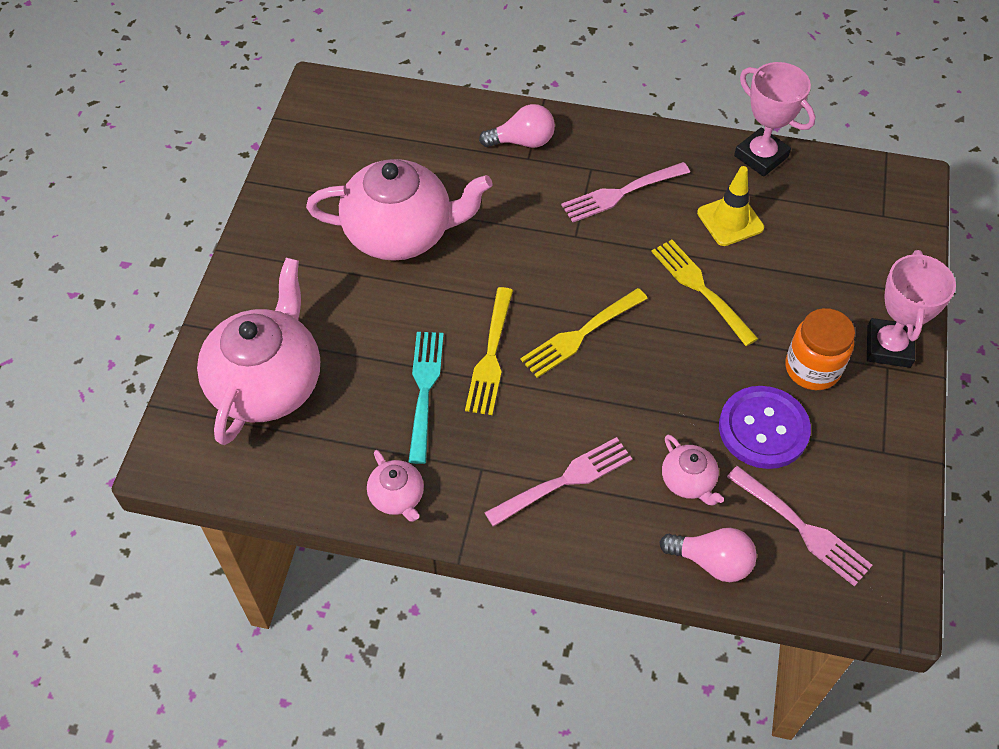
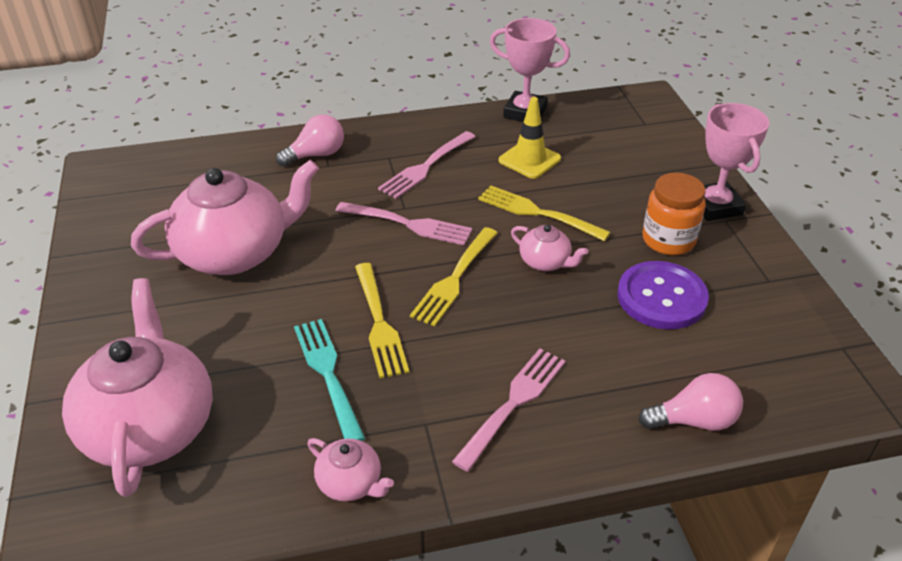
camera: 25 degrees left, 15 degrees down
pink teapot [662,435,724,505] -> pink teapot moved to [511,224,588,271]
pink fork [727,466,872,587] -> pink fork moved to [336,202,472,245]

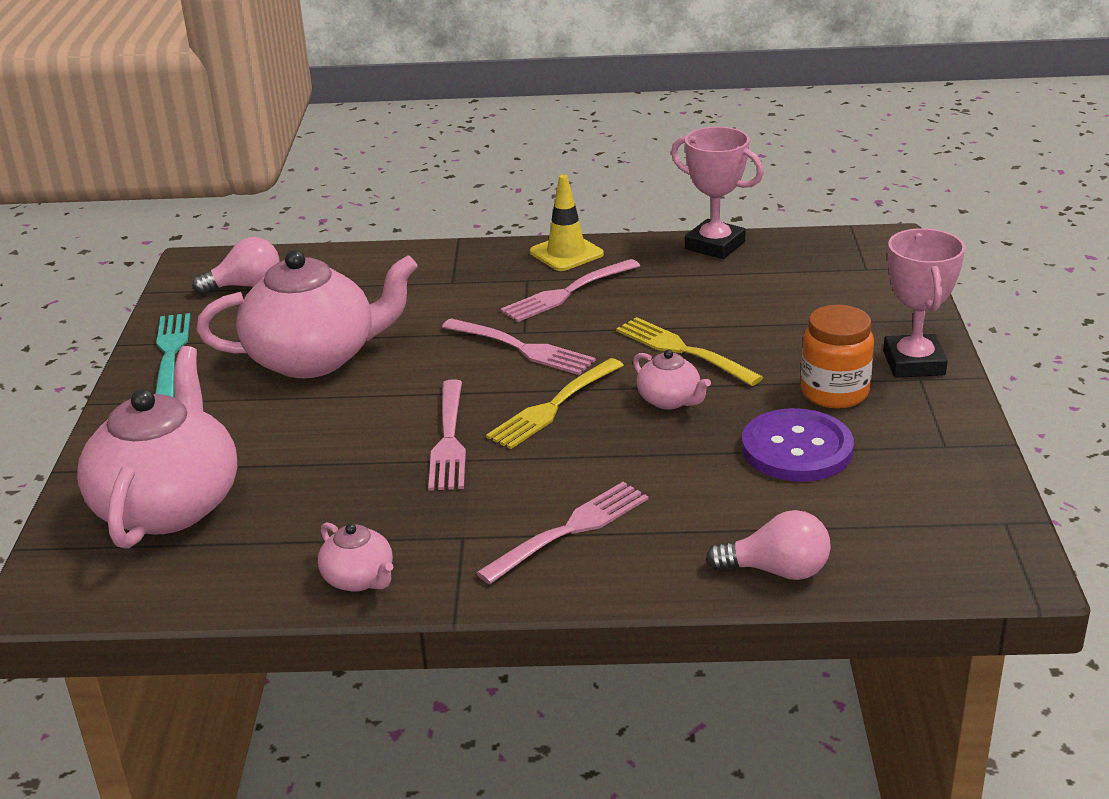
camera: 15 degrees right, 10 degrees down
pink light bulb [276,114,344,167] -> pink light bulb moved to [192,237,279,295]
turquoise fork [294,319,365,441] -> turquoise fork moved to [155,313,190,397]
yellow fork [355,263,409,378] -> pink fork [428,379,466,491]
yellow traffic cone [499,97,561,179] -> yellow traffic cone moved to [530,175,604,271]

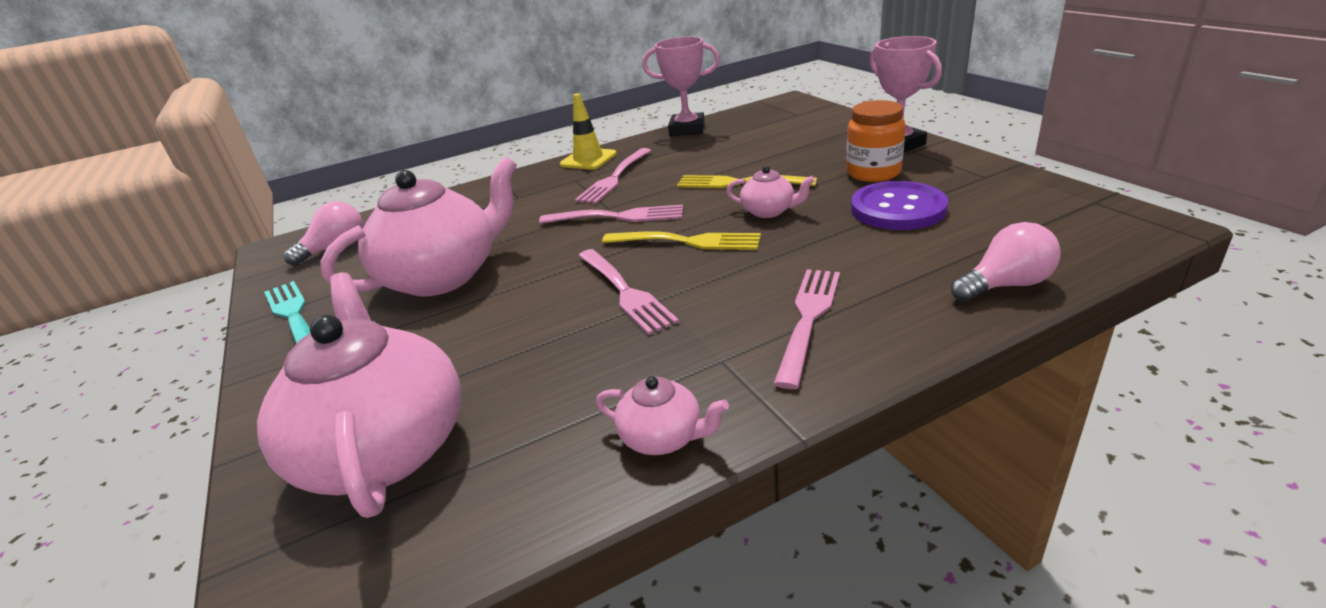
camera: 25 degrees left, 0 degrees up
yellow fork [486,358,624,449] -> yellow fork turned 90 degrees counterclockwise [602,231,761,250]

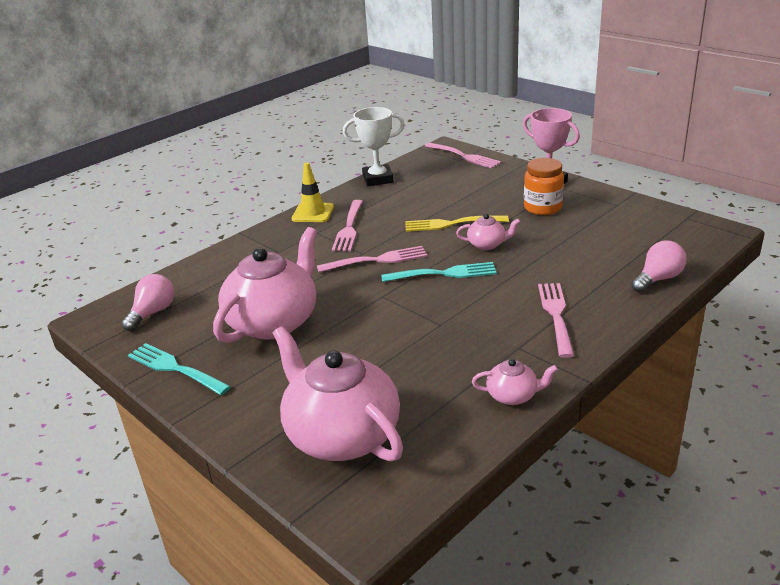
camera: 20 degrees left, 0 degrees up
pink fork [578,249,679,335] -> pink fork moved to [425,143,501,169]
yellow fork [602,231,761,250] -> turquoise fork [381,262,497,282]
pink trophy [642,37,720,136] -> white trophy [343,107,405,186]
purple button [851,181,948,230] -> none

